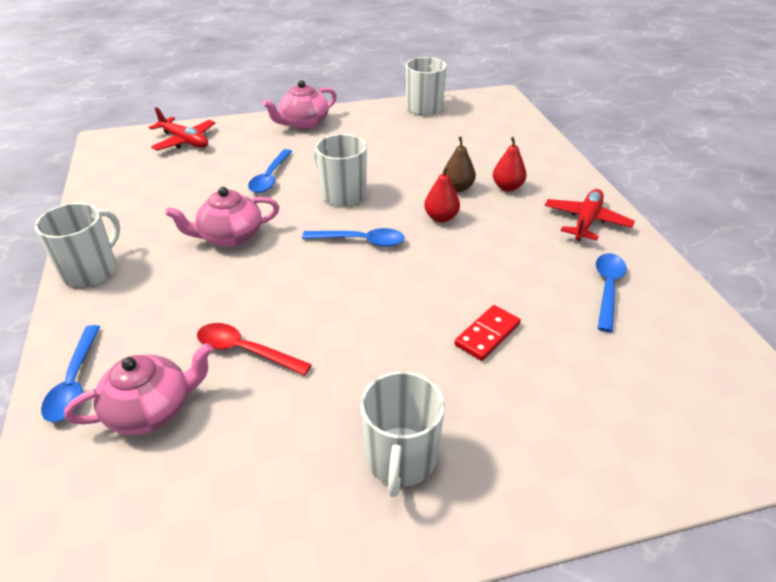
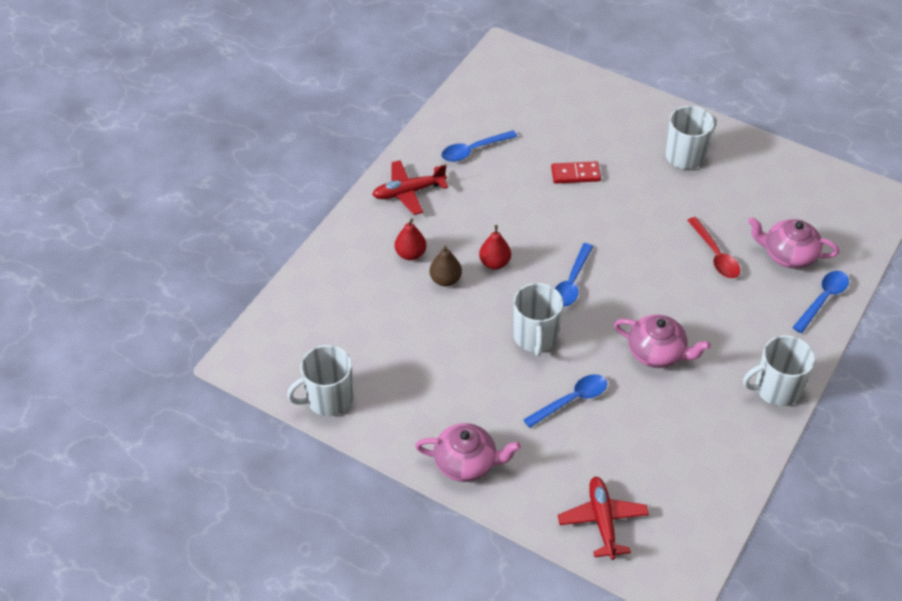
camera: 135 degrees left, 10 degrees up
blue spoon [302,228,405,247] -> blue spoon turned 120 degrees counterclockwise [555,243,593,307]

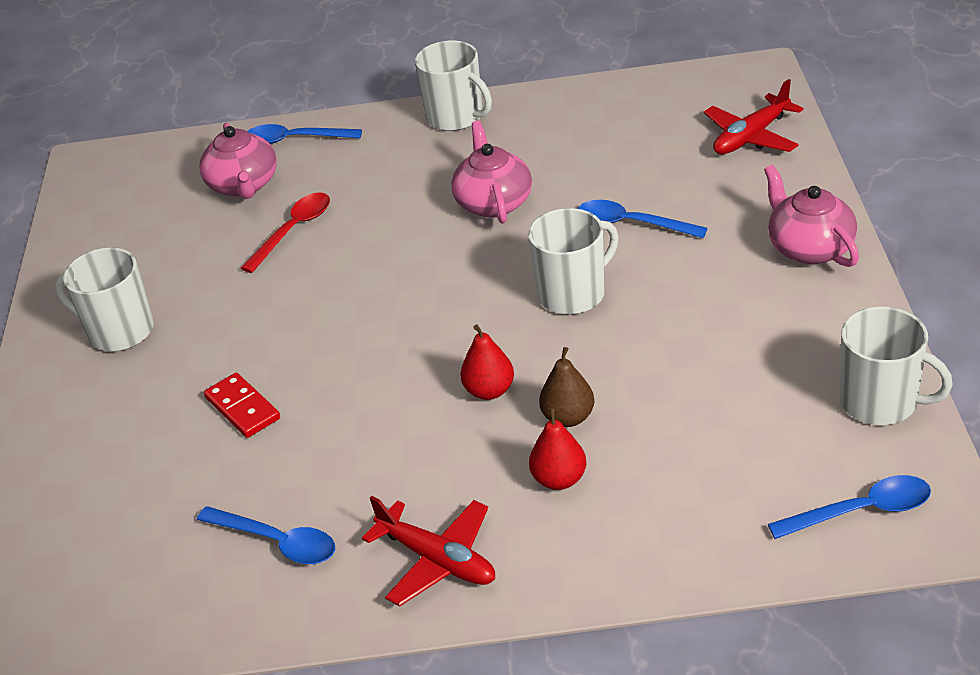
camera: 120 degrees left, 10 degrees down
blue spoon [555,243,593,307] -> blue spoon moved to [768,475,931,539]

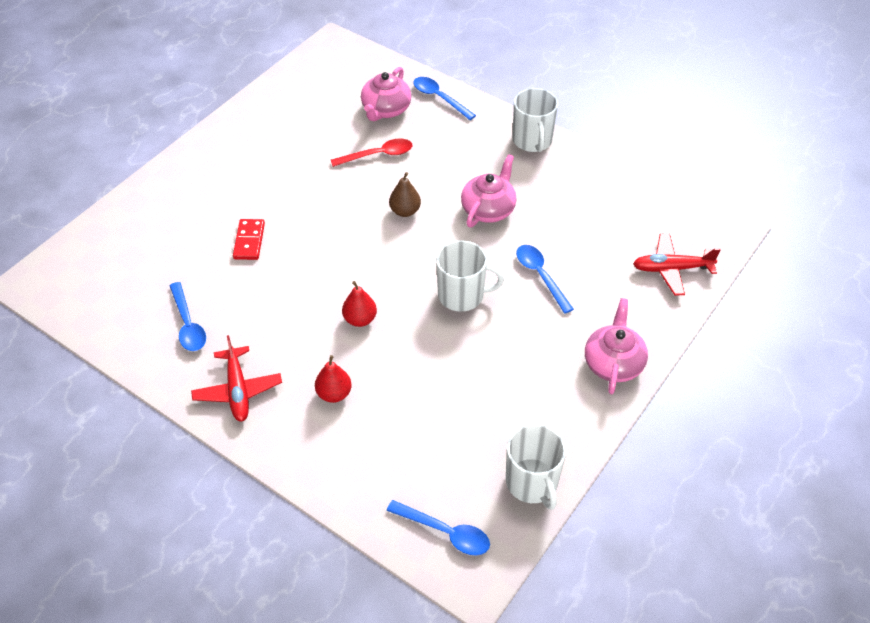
camera: 35 degrees right, 10 degrees up
white mug [55,247,154,351] -> none
brown pear [539,347,595,427] -> brown pear moved to [389,172,421,217]

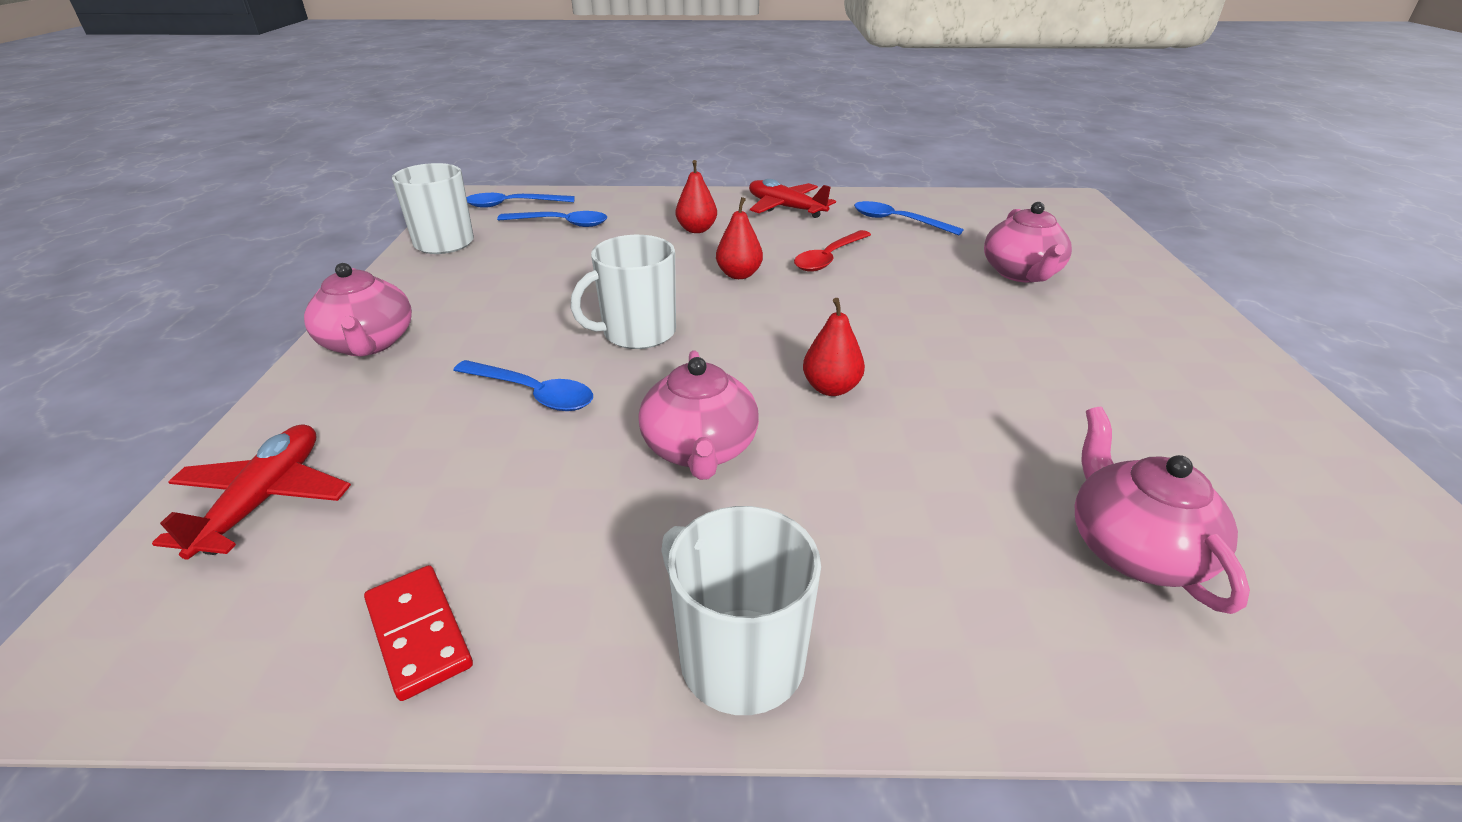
camera: 145 degrees right, 15 degrees down
red domino [233,219,265,260] -> red domino moved to [364,565,473,701]
red spoon [331,138,412,167] -> red spoon moved to [794,230,871,272]
brown pear [389,172,421,217] -> red pear [803,298,865,396]
blue spoon [413,77,476,120] -> blue spoon moved to [497,211,607,227]
red plane [633,233,721,296] -> red plane turned 45 degrees counterclockwise [152,424,351,560]
none -> pink teapot [984,202,1072,283]

